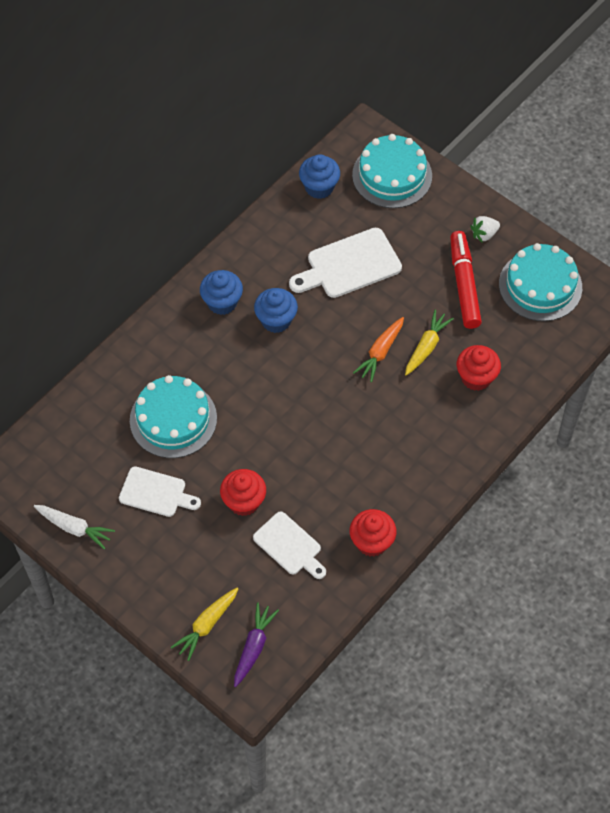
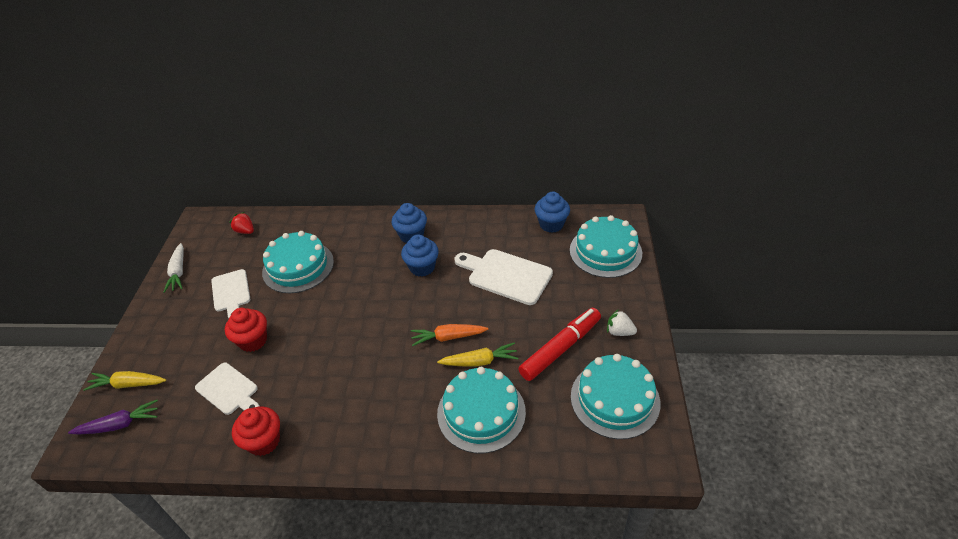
camera: 55 degrees right, 15 degrees down
white cutting board [253,511,326,579] -> white cutting board turned 60 degrees counterclockwise [195,363,260,415]
red cupcake [457,345,501,391] -> turquoise cake [437,367,526,453]
none -> red strawberry [229,212,254,234]

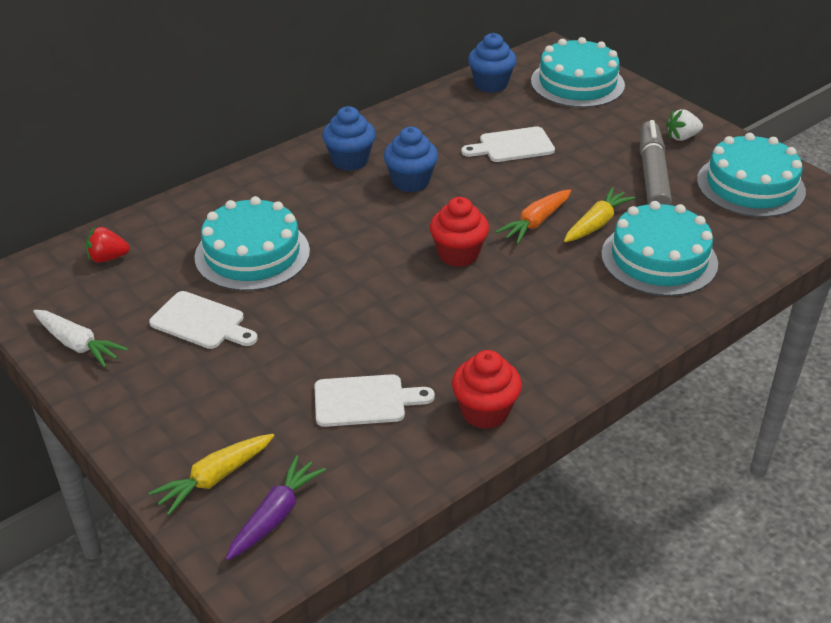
camera: 45 degrees left, 5 degrees down
red cupcake [225,308,267,352] -> red cupcake moved to [430,197,489,267]
white cutting board [454,249,553,305] -> white cutting board [461,127,555,162], size x0.66
red marker [518,308,601,381] -> grey marker [640,120,672,205]

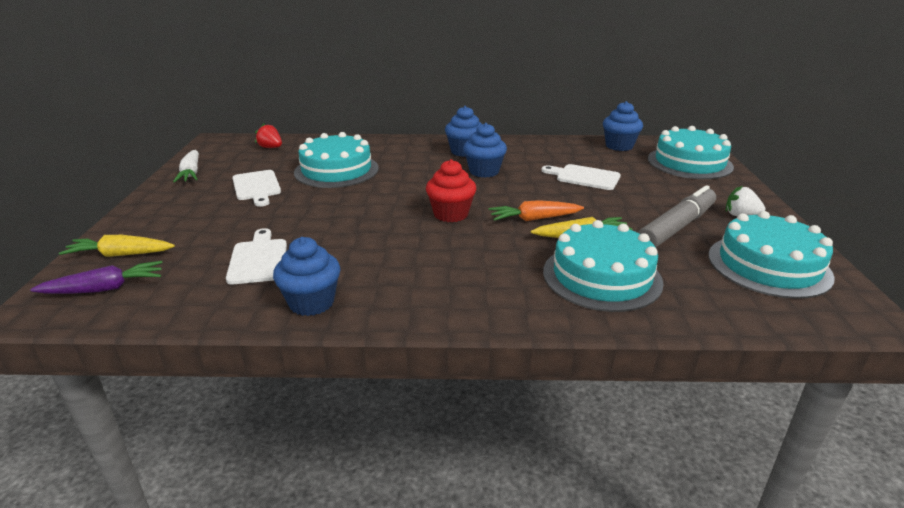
camera: 40 degrees right, 10 degrees down
white cutting board [314,374,435,427] -> white cutting board turned 135 degrees counterclockwise [226,228,287,284]
red cupcake [452,350,522,429] -> blue cupcake [273,237,341,316]

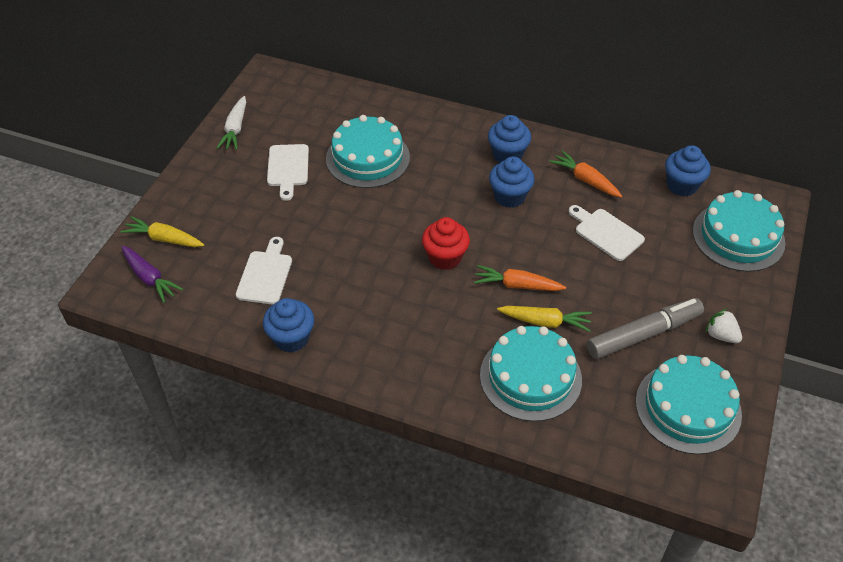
camera: 20 degrees right, 20 degrees up
purple carrot [30,261,163,294] -> purple carrot turned 45 degrees clockwise [121,246,183,303]
red strawberry [255,123,282,148] -> none
none -> orange carrot [549,150,622,198]

